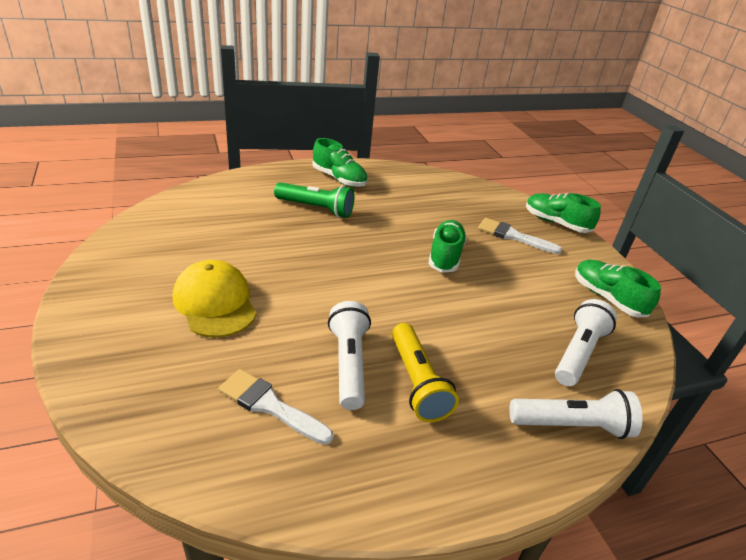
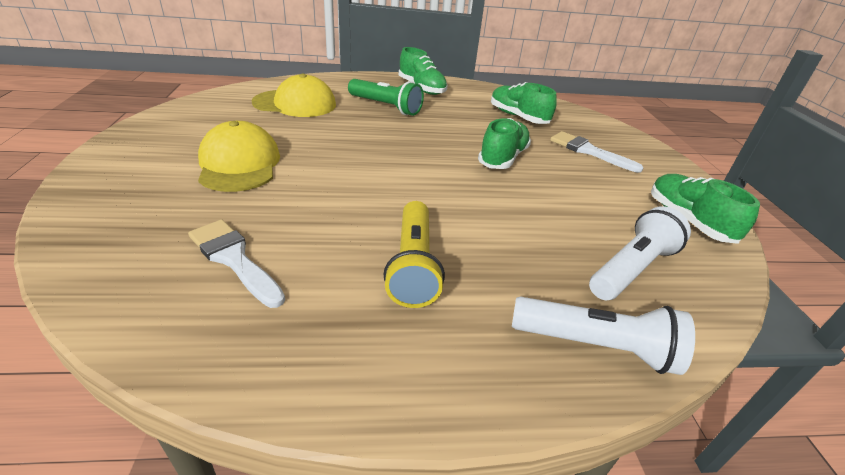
camera: 15 degrees right, 0 degrees up
white flashlight [328,301,371,410] -> none
green shoe [526,193,601,233] -> green shoe moved to [491,82,557,124]
none -> yellow cap [252,74,336,117]

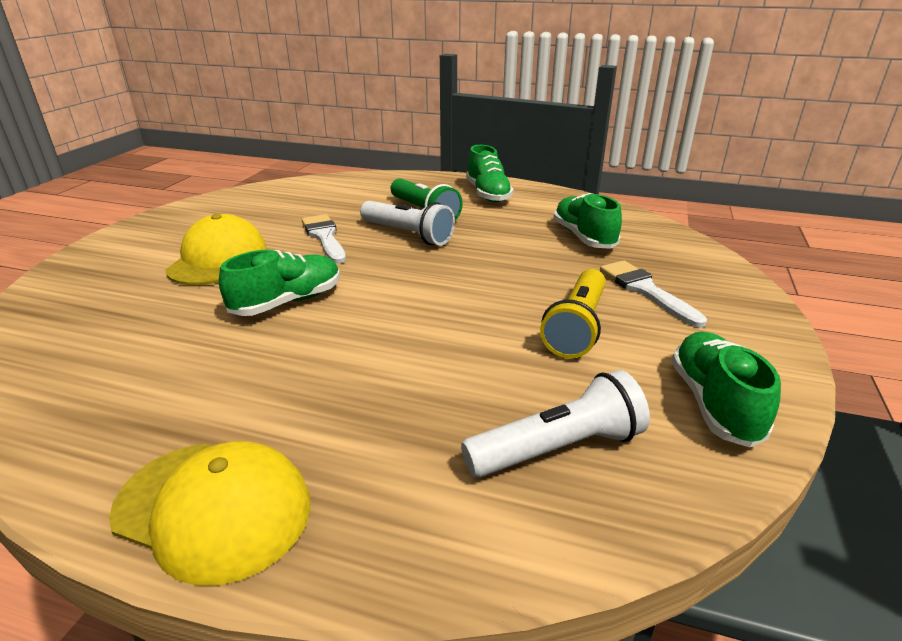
camera: 25 degrees right, 5 degrees down
white brush [188,220,285,308] -> white brush moved to [302,214,346,264]
yellow cap [252,74,336,117] -> yellow cap moved to [109,441,311,586]
yellow flashlight [383,201,445,308] -> yellow flashlight moved to [540,269,606,358]
green shoe [478,118,531,169] -> green shoe moved to [219,250,340,316]
white flashlight [512,296,695,375] -> white flashlight moved to [360,201,455,245]

